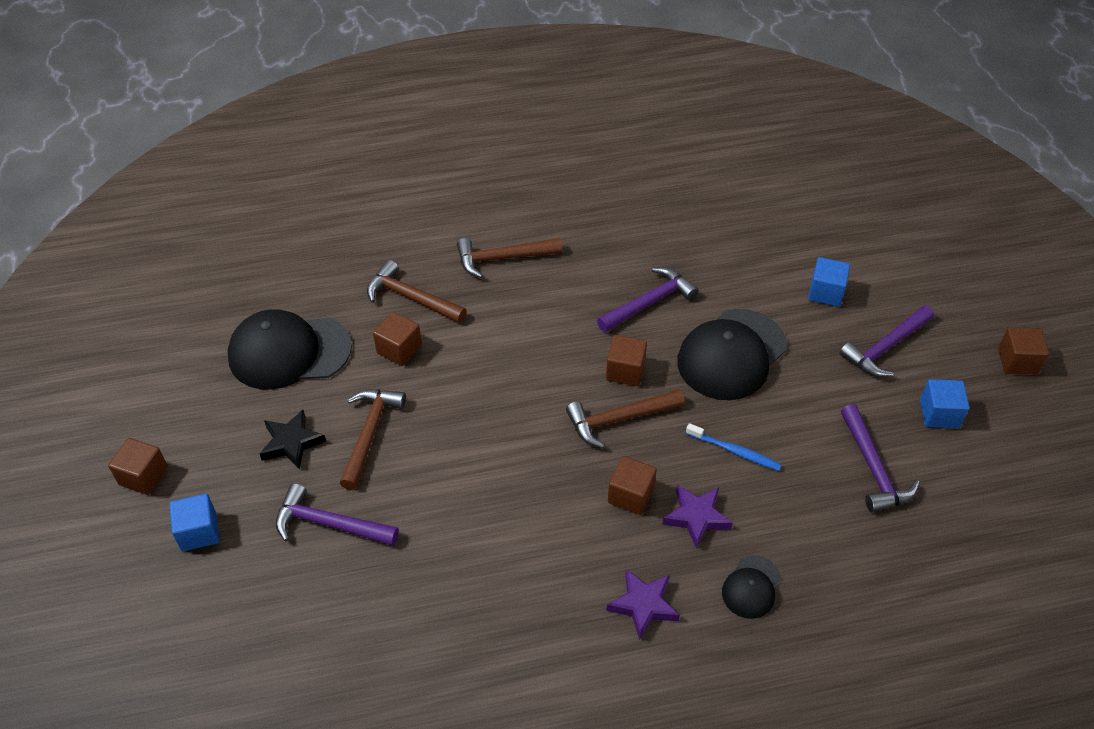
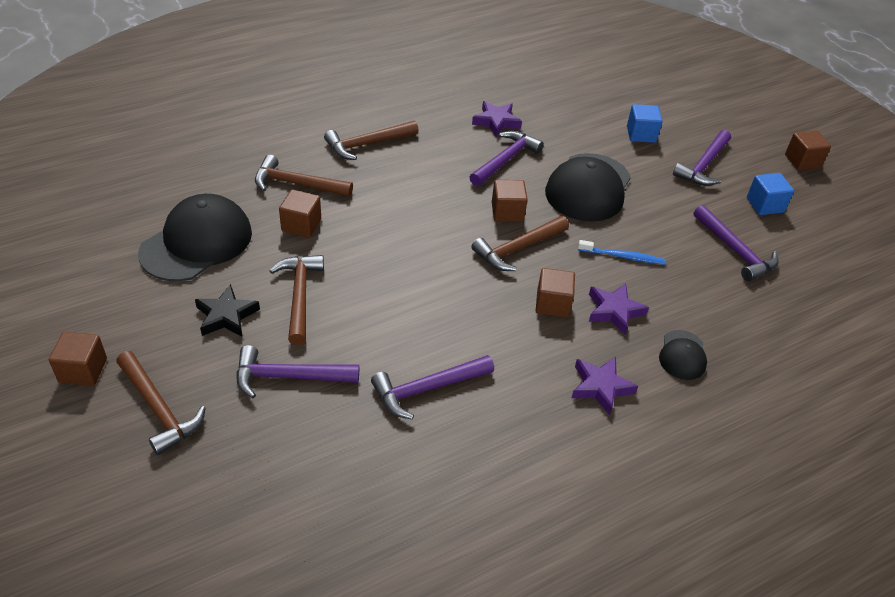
camera: 20 degrees left, 5 degrees down
blue cube [169,494,219,551] -> brown hammer [116,351,206,455]
black cap [227,309,352,390] -> black cap turned 150 degrees clockwise [138,194,252,281]
none -> purple hammer [371,355,494,420]
none -> purple star [472,101,522,137]

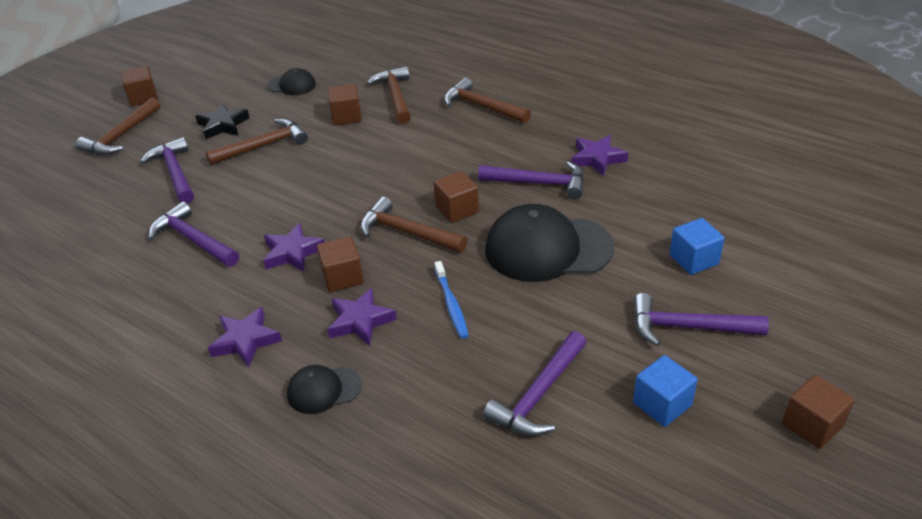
camera: 70 degrees right, 5 degrees down
black cap [138,194,252,281] -> black cap [268,68,316,95], size x0.50
none -> purple star [263,223,325,272]

